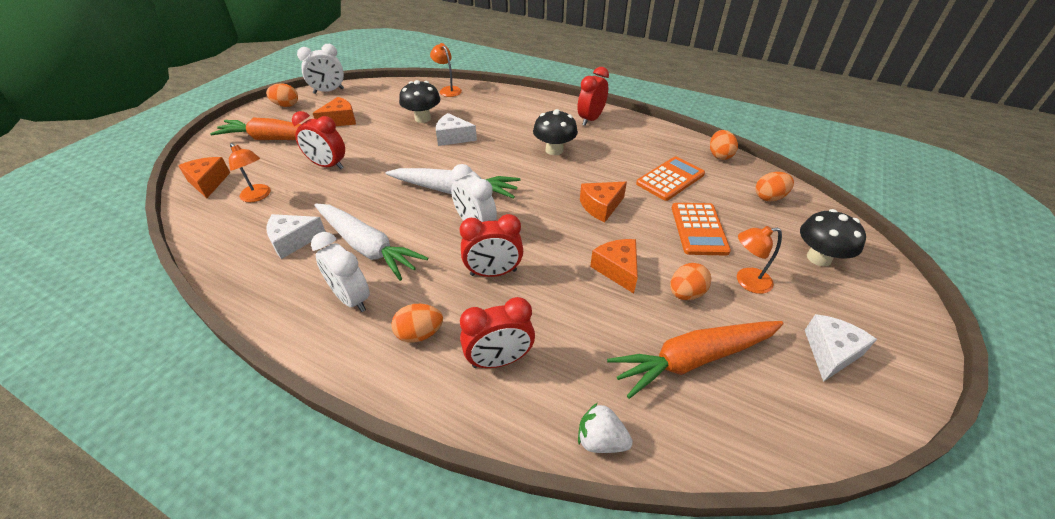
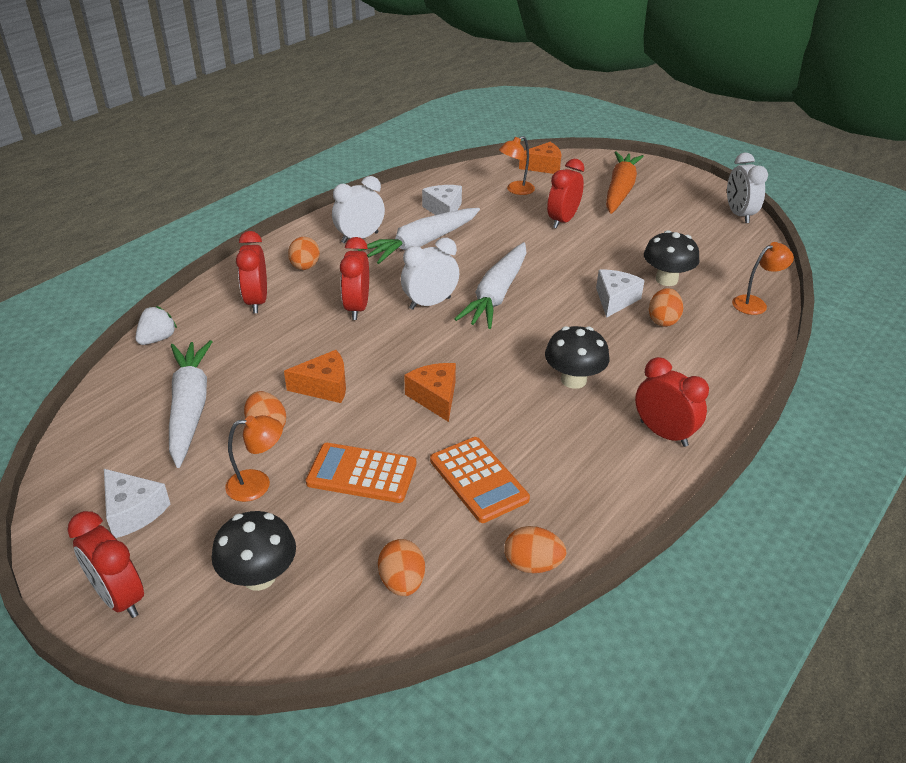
camera: 100 degrees right, 5 degrees down
orange egg [266,83,298,107] -> orange egg moved to [649,288,684,327]
orange cheese [313,97,356,126] -> none
orange carrot [607,321,784,399] -> white carrot [169,340,213,468]
orange lamp [737,226,782,294] -> orange lamp turned 75 degrees clockwise [225,415,283,502]
none -> red clock [67,511,144,618]

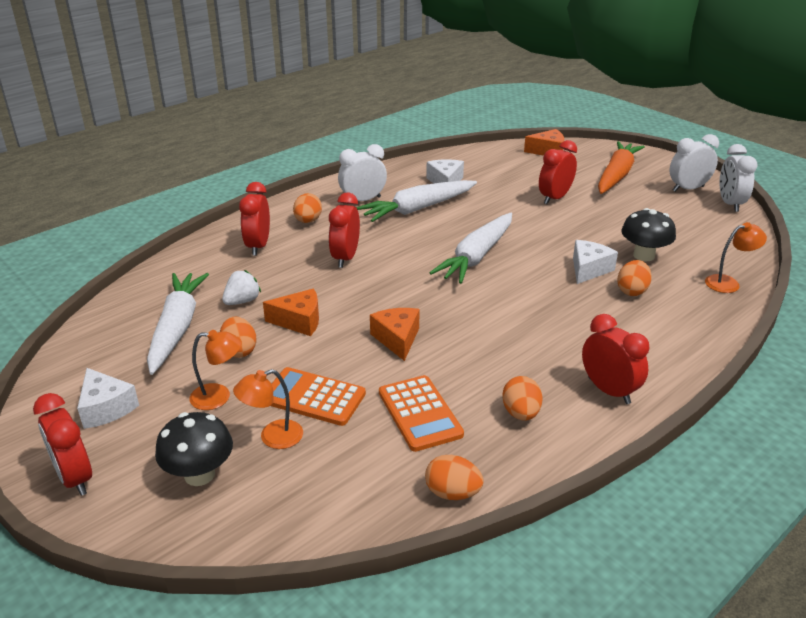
camera: 10 degrees right, 5 degrees down
white strawberry [135,306,177,345] -> white strawberry moved to [222,270,261,305]
orange egg [378,539,425,596] -> orange egg moved to [502,376,543,421]
white clock [401,238,459,310] -> white clock moved to [669,134,719,192]
orange lamp [499,136,535,195] -> orange lamp moved to [233,369,303,449]
black mushroom [545,326,609,389] -> none

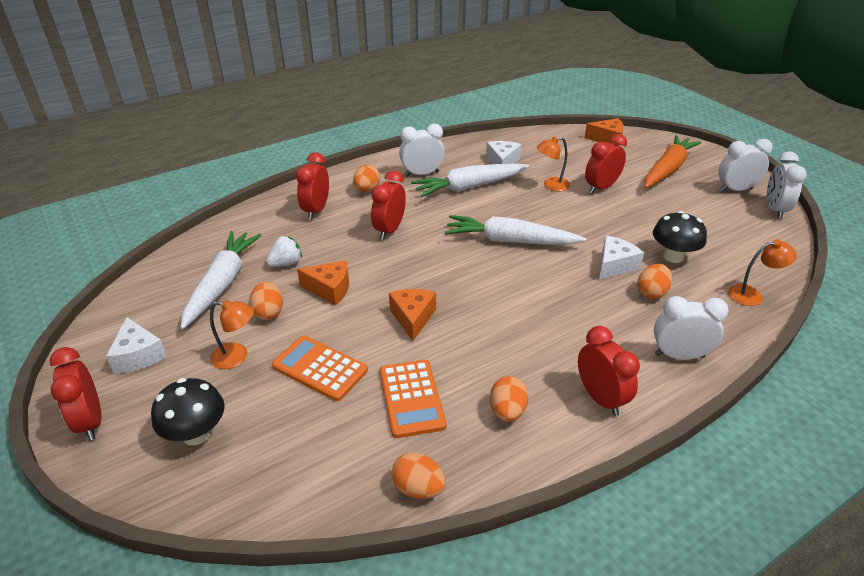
camera: 10 degrees right, 5 degrees up
orange lamp [233,369,303,449] -> orange lamp moved to [537,137,570,192]
white carrot [430,213,512,284] -> white carrot turned 60 degrees clockwise [445,215,587,245]
none -> white clock [654,296,729,360]

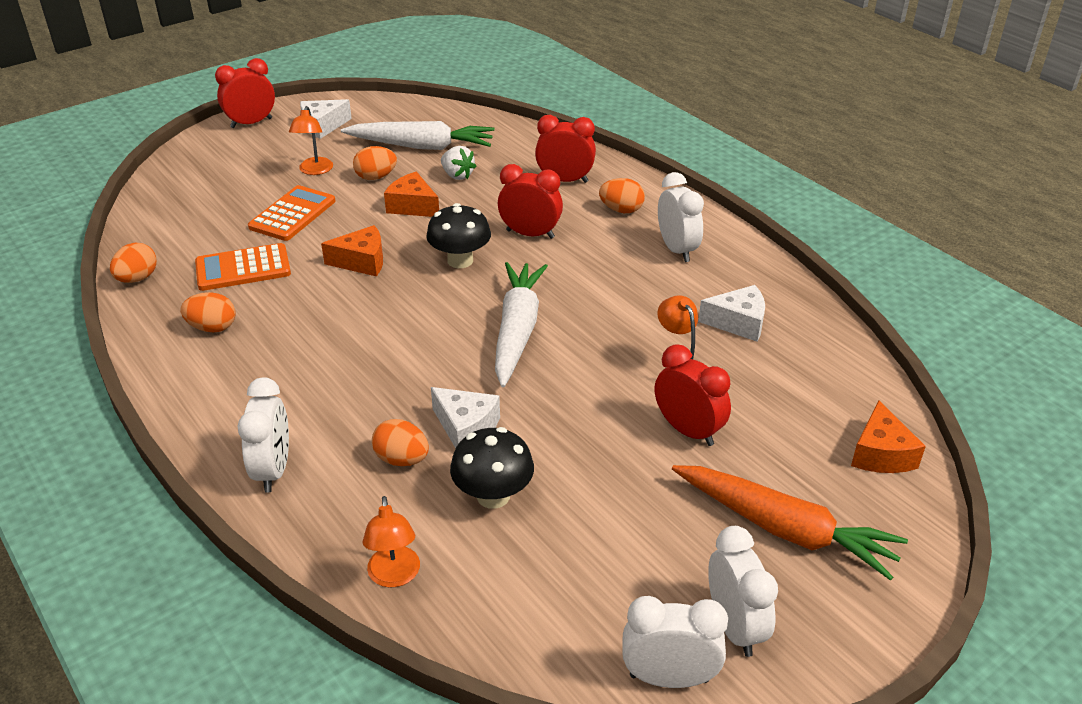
camera: 85 degrees right, 0 degrees up
black mushroom [151,378,225,445] -> black mushroom moved to [426,203,491,268]
orange cheese [297,260,349,306] -> orange cheese turned 120 degrees clockwise [384,172,439,217]
white carrot [411,163,529,197] -> none
red clock [578,326,640,416] -> none

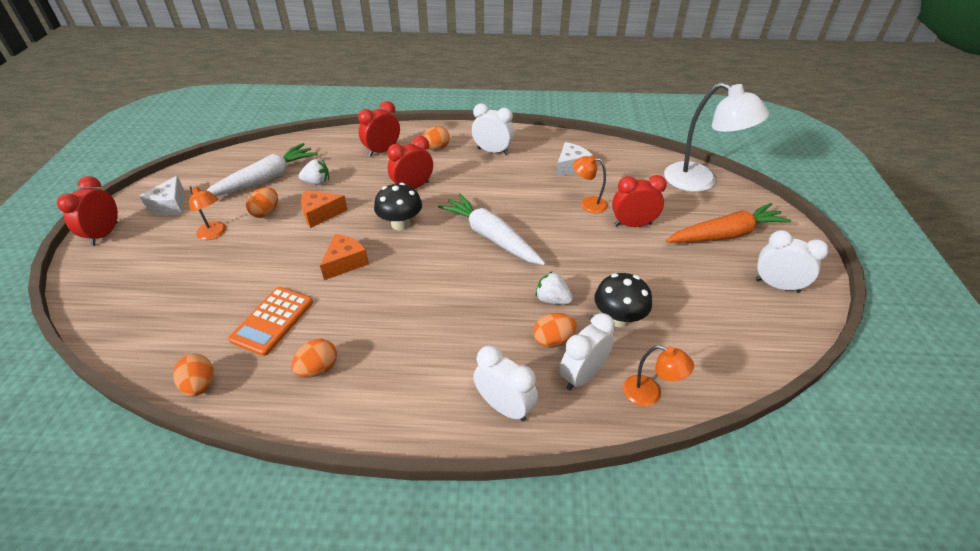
camera: 50 degrees left, 5 degrees up
orange calculator [248,185,336,241] -> none
white cheese [431,387,500,448] -> white strawberry [535,271,573,305]
white clock [622,596,728,688] -> white clock moved to [559,313,615,390]
orange cheese [851,400,926,473] -> white lamp [664,82,769,192]

